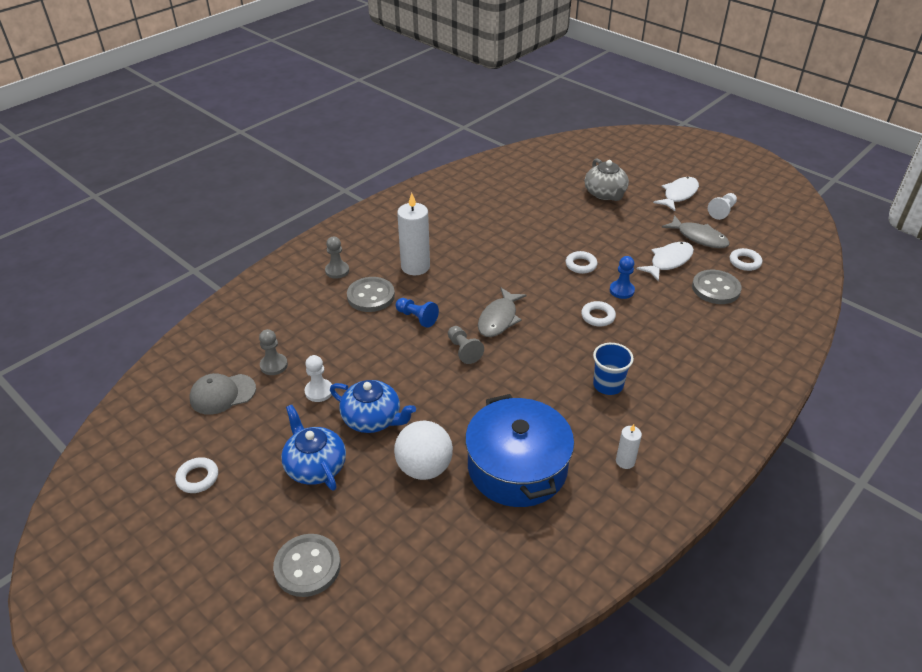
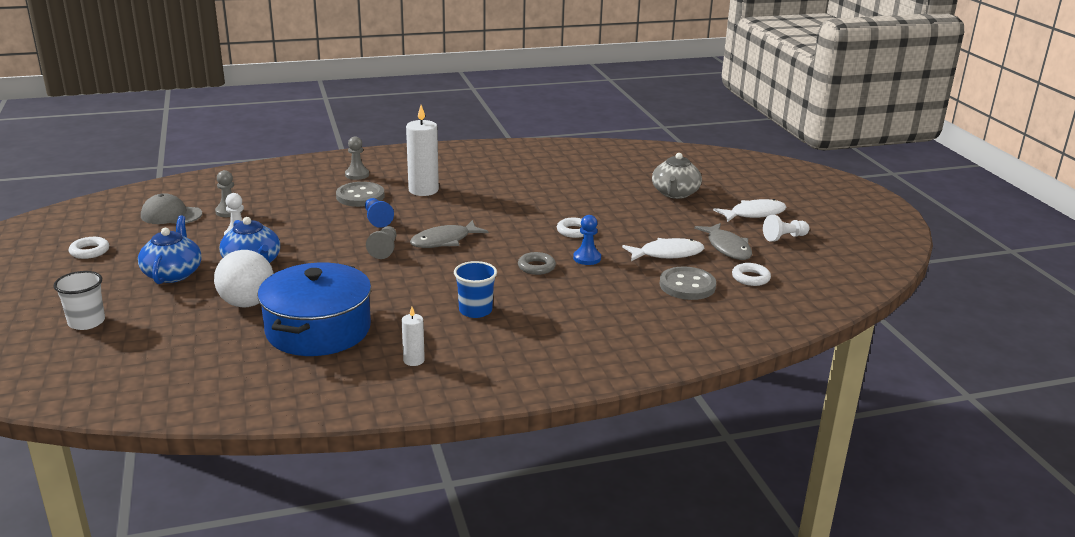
camera: 30 degrees right, 15 degrees down
grey button [273,534,341,597] -> white cup [54,271,105,330]
white ring [581,301,616,327] -> grey ring [518,252,556,275]

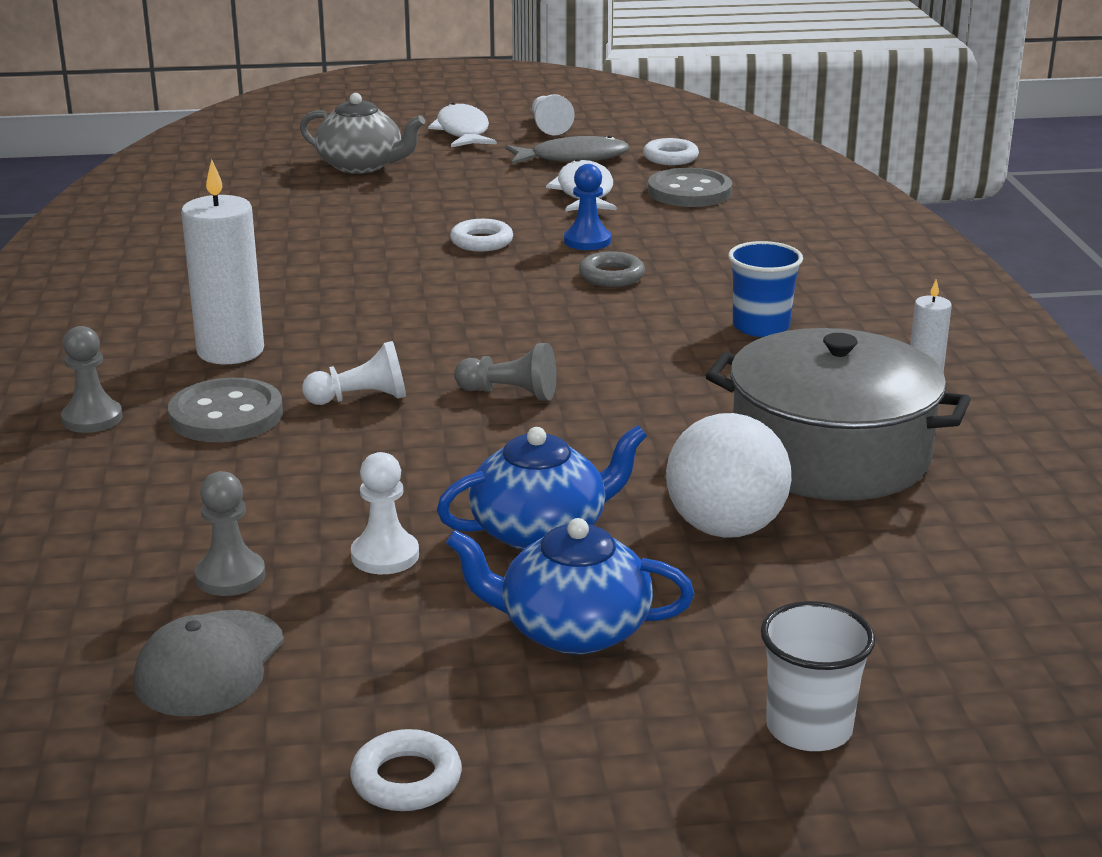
camera: 80 degrees left, 0 degrees up
blue pot [258,263,371,356] -> grey pot [706,328,971,501]
blue pawn [365,198,394,228] -> white pawn [302,341,406,405]
grey fish [410,220,488,248] -> none

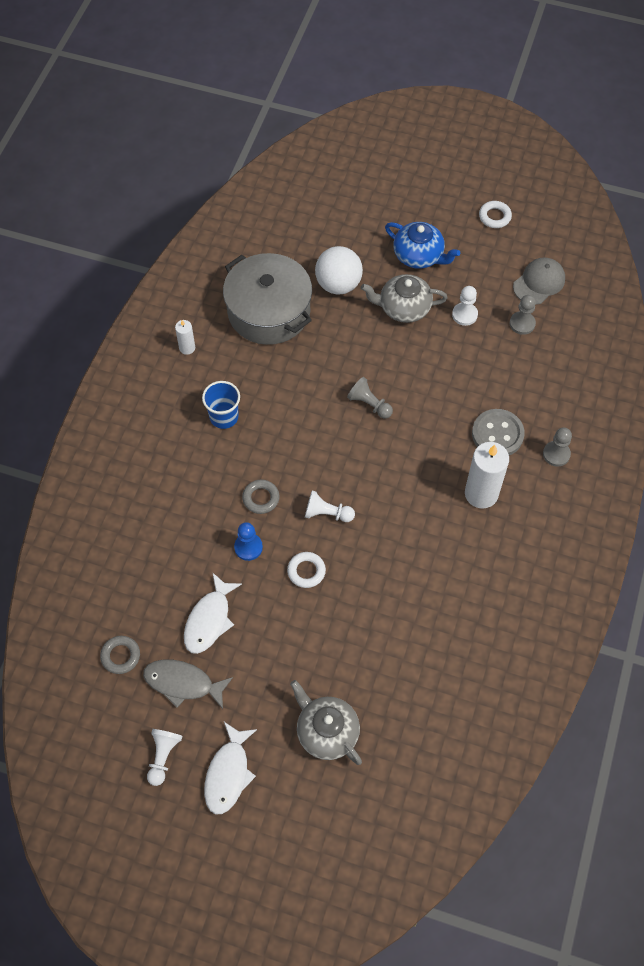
camera: 155 degrees left, 35 degrees up
white pawn [302,341,406,405] -> white pawn moved to [305,490,355,522]
blue teapot [437,425,647,550] -> grey teapot [361,274,448,323]
white ring [643,138,699,165] -> grey ring [100,636,140,674]
grey button [648,168,732,207] -> none
white cup [761,601,875,751] -> none

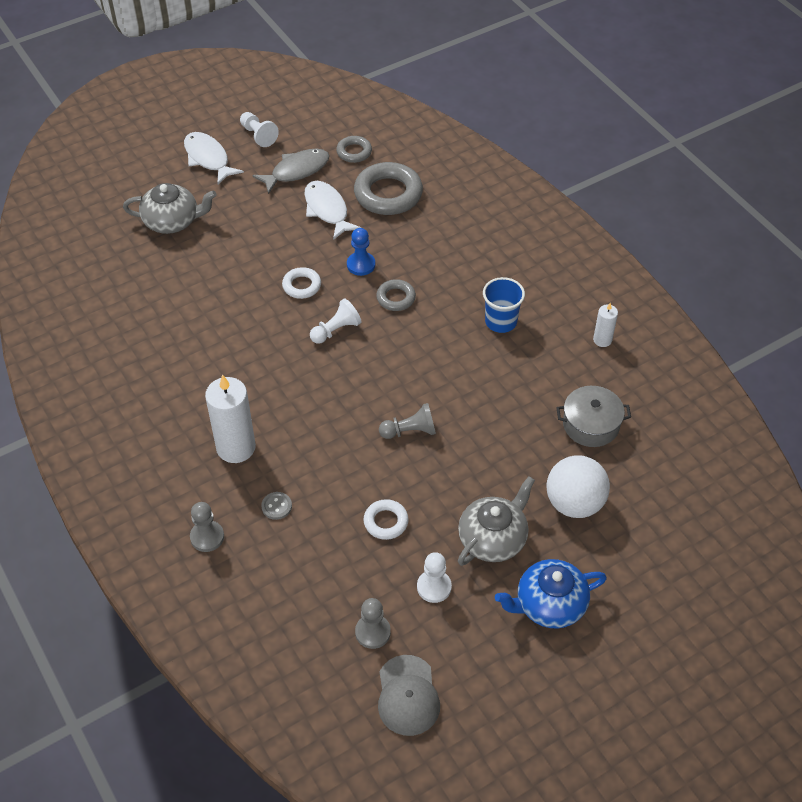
camera: 130 degrees right, 10 degrees down
grey pot [223,253,312,345] -> grey pot [556,386,631,447], size x0.55
grey button [472,409,525,455] -> grey button [261,492,292,520], size x0.48
white ring [479,201,512,228] -> white ring moved to [363,499,409,540]
none -> grey ring [354,162,423,215]

